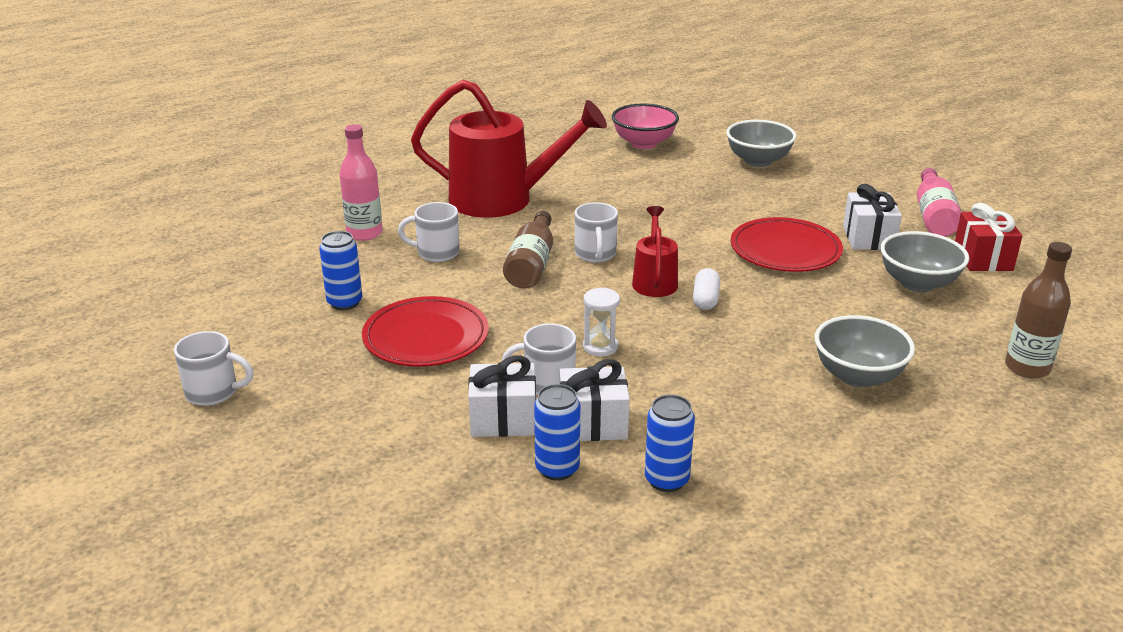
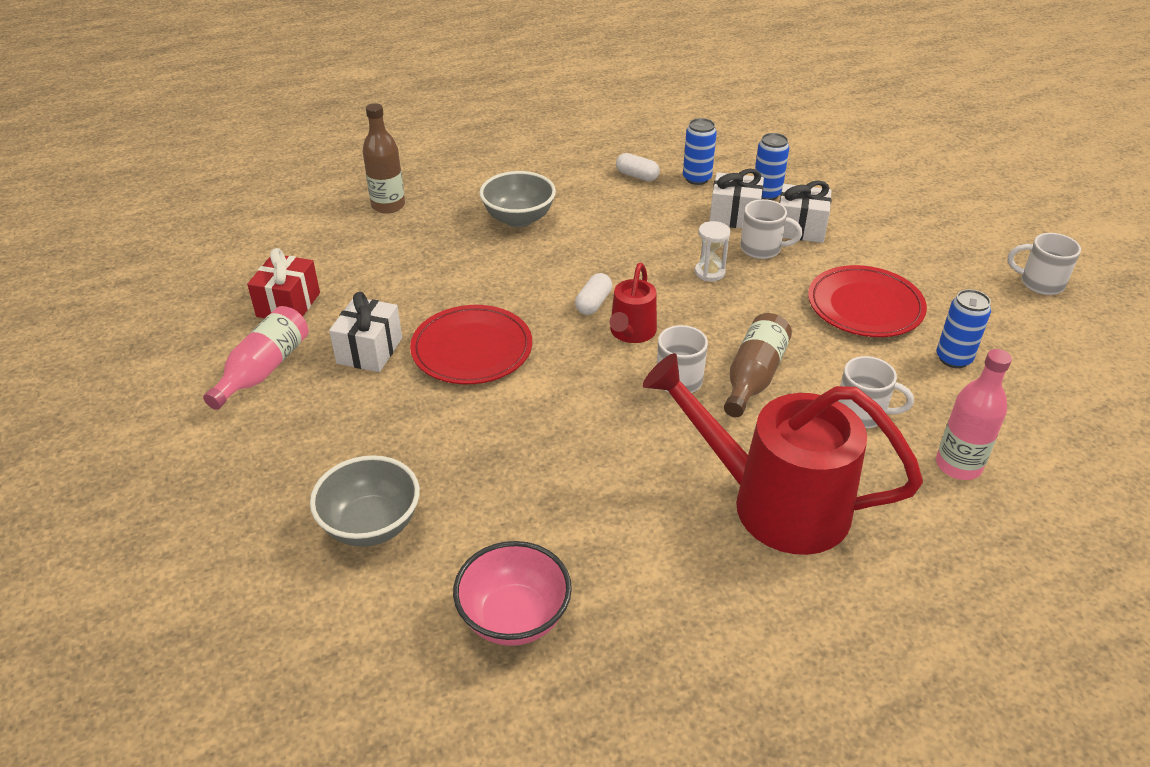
camera: 165 degrees left, 10 degrees up
grey bowl [880,231,969,292] -> none
none -> white capsule [616,153,660,181]

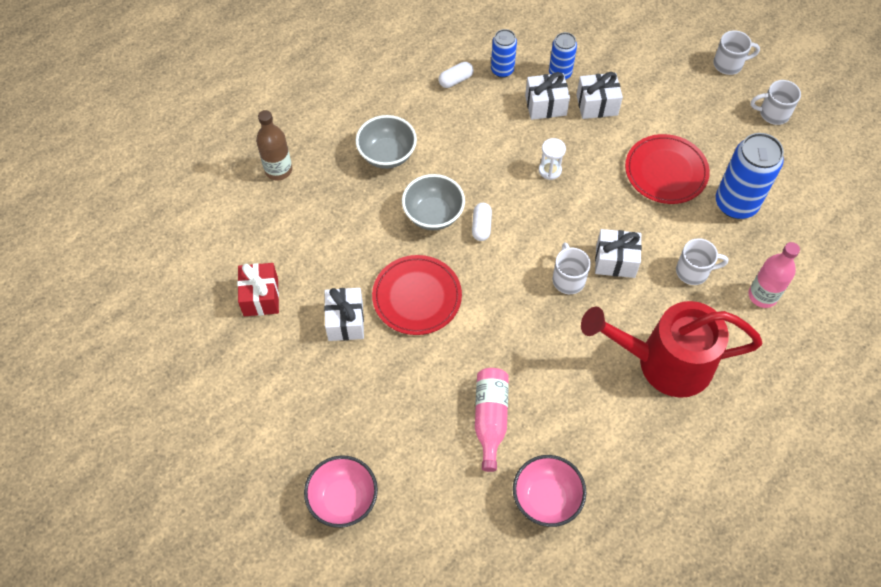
camera: 20 degrees left, 20 degrees up
pink bottle [203,306,308,410] -> pink bottle moved to [475,368,509,472]
grey bowl [310,455,420,547] -> grey bowl moved to [402,174,465,230]
red watering can [610,263,657,343] -> none
white capsule [616,153,660,181] -> white capsule turned 45 degrees counterclockwise [439,62,474,88]
brown bottle [724,313,792,417] -> white gift [595,229,642,278]
white mug [740,199,802,259] -> white mug moved to [713,30,760,75]
blue can [936,289,991,368] -> blue can [716,133,784,219], size x1.77
none -> pink bowl [304,455,378,528]

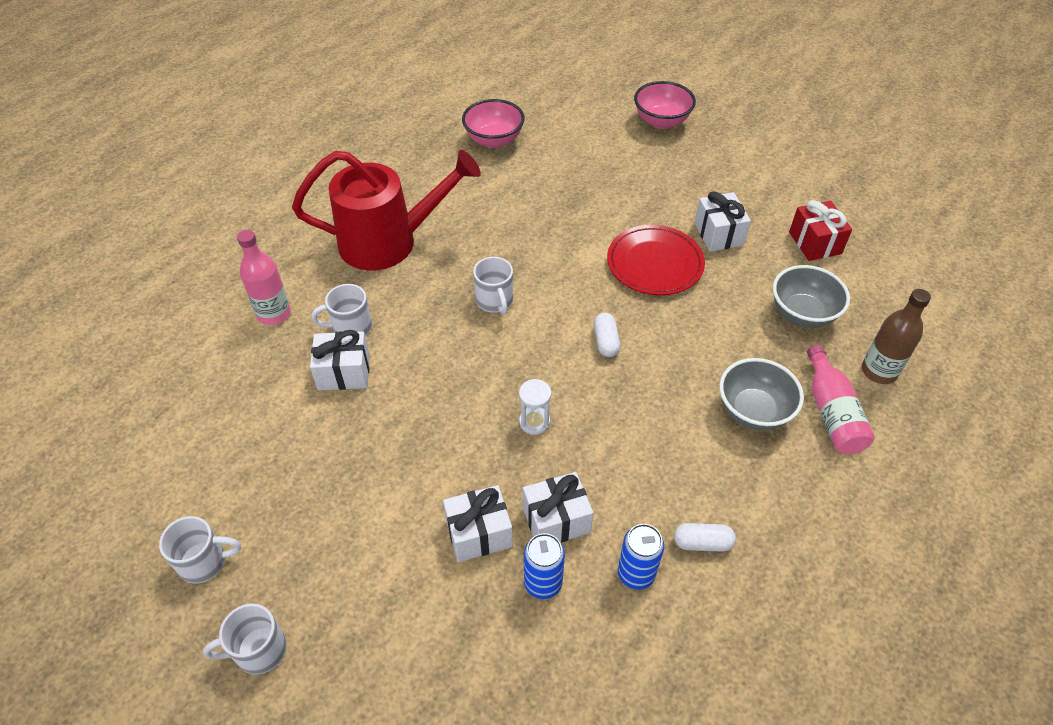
camera: 170 degrees right, 10 degrees down
grey bowl [402,174,465,230] -> grey bowl moved to [773,265,850,328]
white capsule [439,62,474,88] -> white capsule turned 45 degrees clockwise [674,523,736,552]
pink bottle [475,368,509,472] -> pink bottle moved to [807,345,875,454]
white gift [595,229,642,278] -> white gift moved to [310,330,370,390]
red plate [625,134,710,204] -> none
blue can [716,133,784,219] -> none

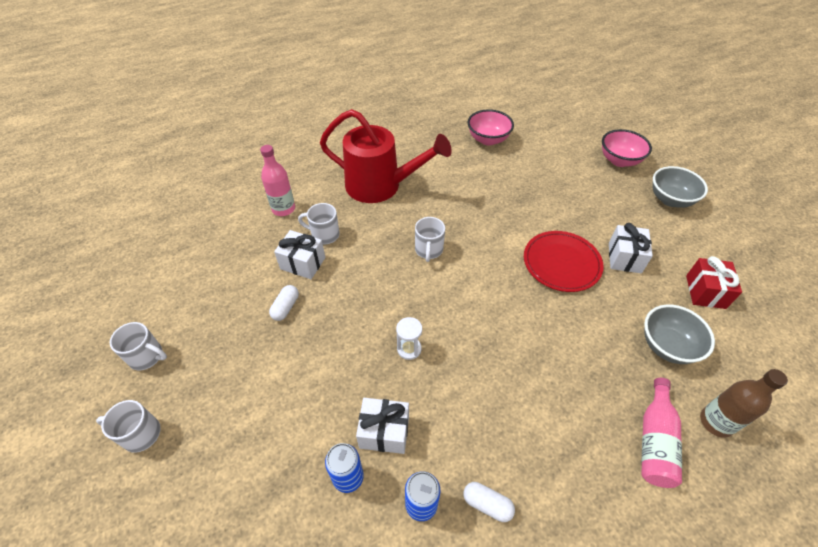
camera: 25 degrees right, 0 degrees up
white gift [443,485,513,562] -> none
white capsule [594,313,620,357] -> white capsule moved to [269,285,299,321]
grey bowl [719,358,804,430] -> grey bowl moved to [652,166,708,208]

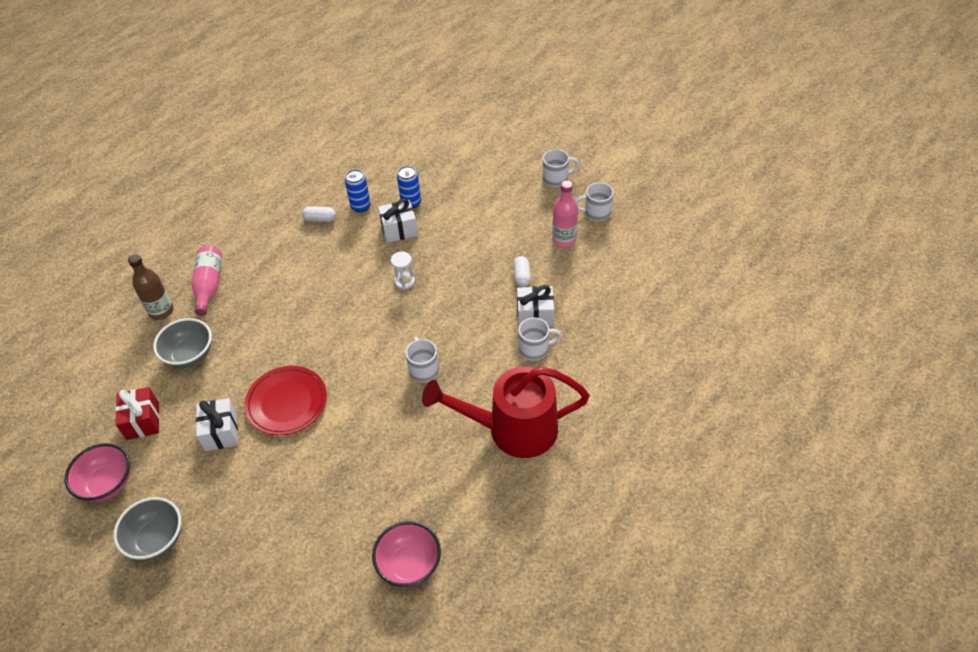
camera: 160 degrees right, 0 degrees up
pink bottle [260,145,295,216] -> pink bottle moved to [552,181,578,247]
pink bowl [602,129,652,167] -> pink bowl moved to [65,443,130,502]

